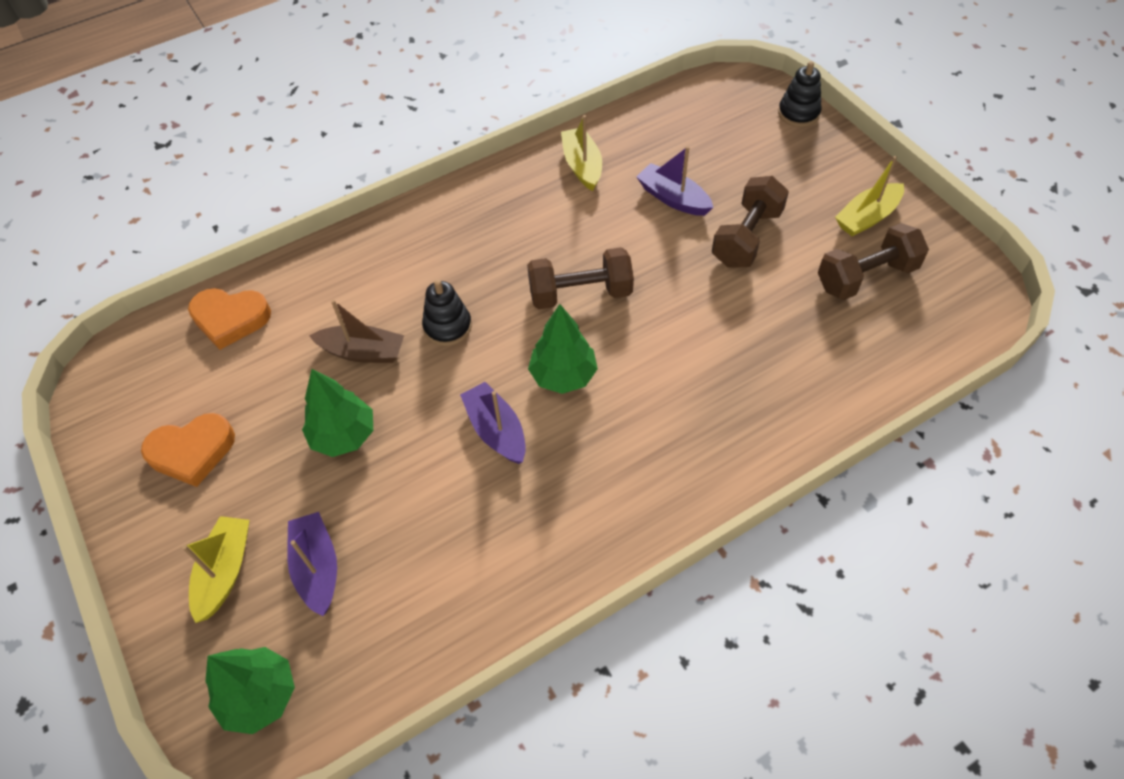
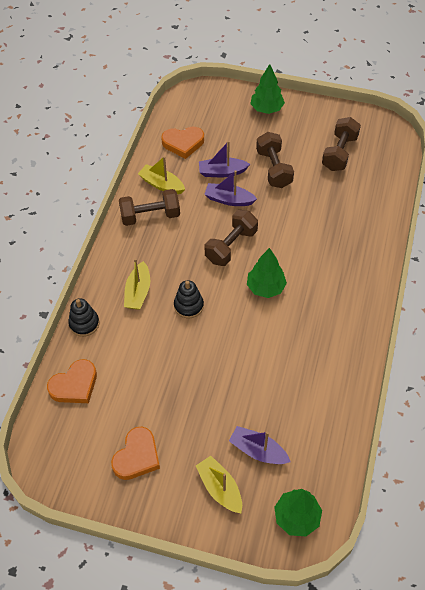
camera: 45 degrees left, 0 degrees up
green tree [302,369,373,457] -> green tree moved to [251,64,285,114]
brown boat [309,299,404,363] -> none
purple boat [460,382,526,464] -> purple boat moved to [204,170,257,206]
black stacking toy [778,61,822,127] -> black stacking toy moved to [68,298,99,337]
yellow boat [835,156,904,236] -> yellow boat moved to [124,258,150,310]
none -> brown dumbbell [119,189,180,226]
none -> orange heart [161,127,204,159]

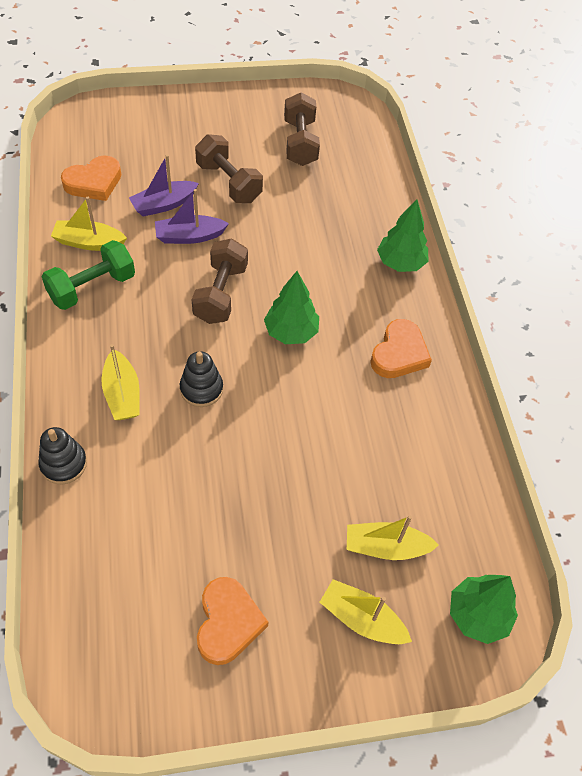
camera: 30 degrees left, 0 degrees up
orange heart [47,359,97,403] -> orange heart moved to [370,319,432,378]
brown dumbbell [119,189,180,226] -> green dumbbell [42,240,135,310]
purple boat [229,426,291,464] -> yellow boat [347,515,439,560]
green tree [251,64,285,114] -> green tree moved to [377,199,428,272]

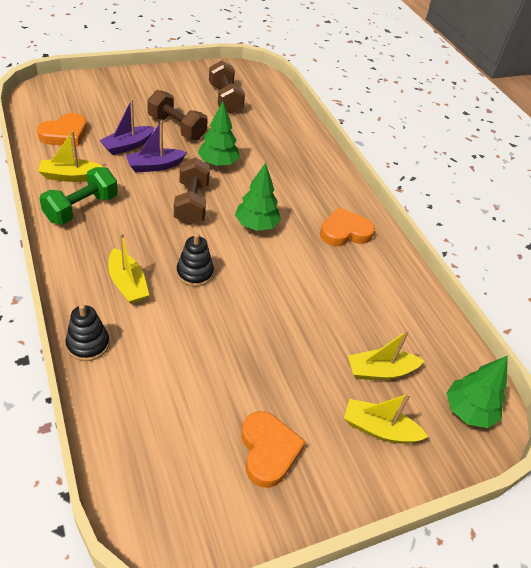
camera: 15 degrees left, 10 degrees down
orange heart [370,319,432,378] -> orange heart turned 120 degrees counterclockwise [320,207,375,246]
green tree [377,199,428,272] -> green tree moved to [198,102,240,167]

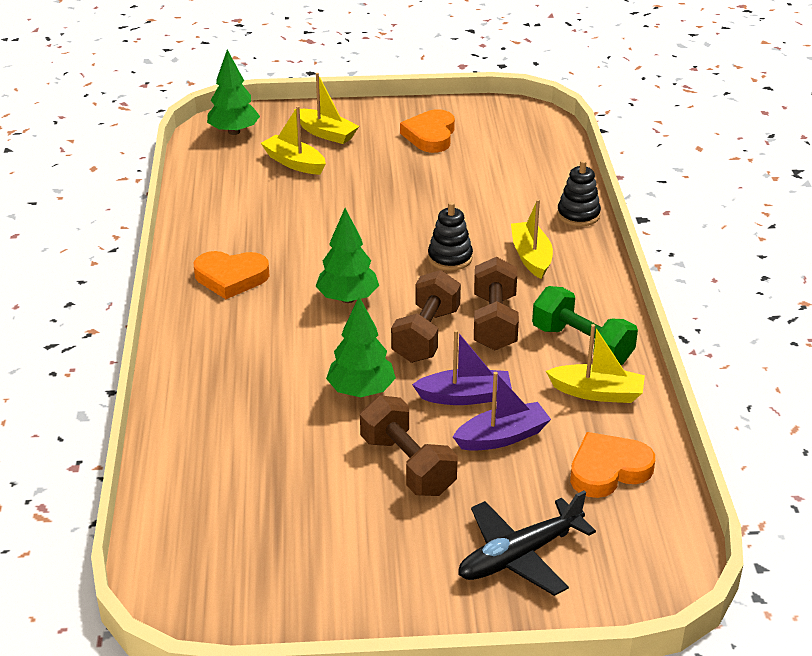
camera: 155 degrees left, 10 degrees down
green dumbbell [39,167,118,225] -> green dumbbell turned 75 degrees clockwise [532,286,638,365]
brown dumbbell [209,60,245,114] -> brown dumbbell moved to [474,257,519,350]
yellow boat [348,330,424,380] -> yellow boat turned 150 degrees counterclockwise [261,106,326,174]
none -> black plane [458,491,596,596]

